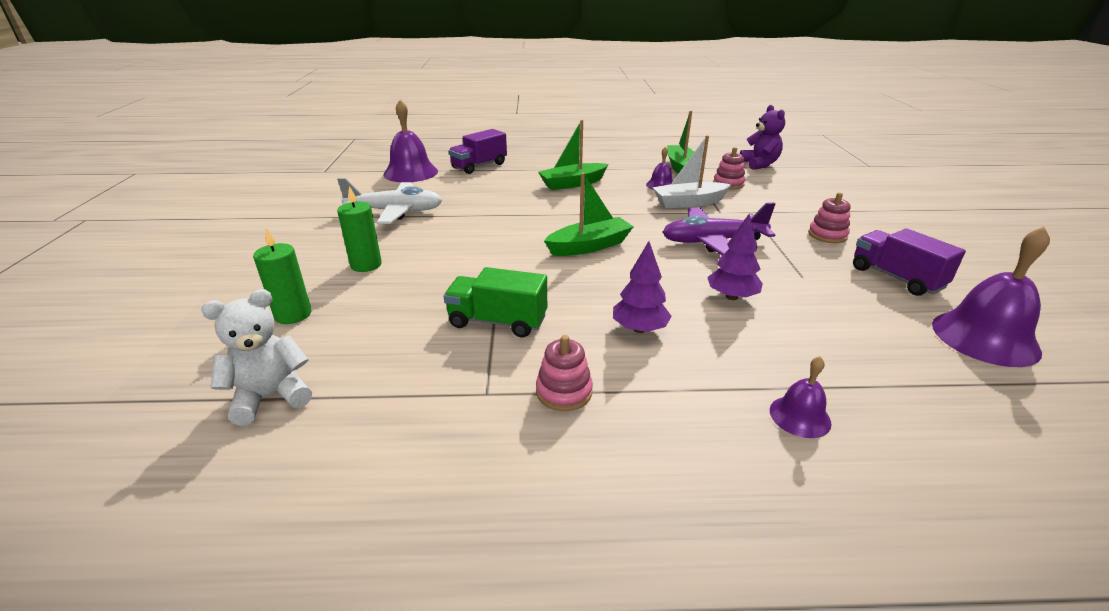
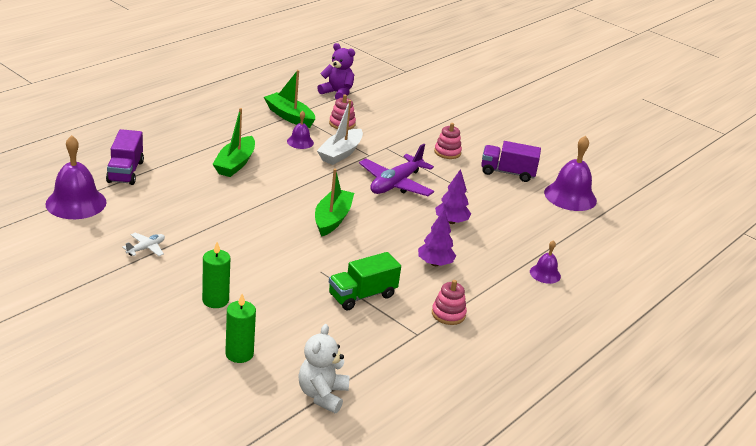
camera: 50 degrees left, 0 degrees up
white plane [337,178,442,224] -> white plane [122,232,165,256], size x0.47

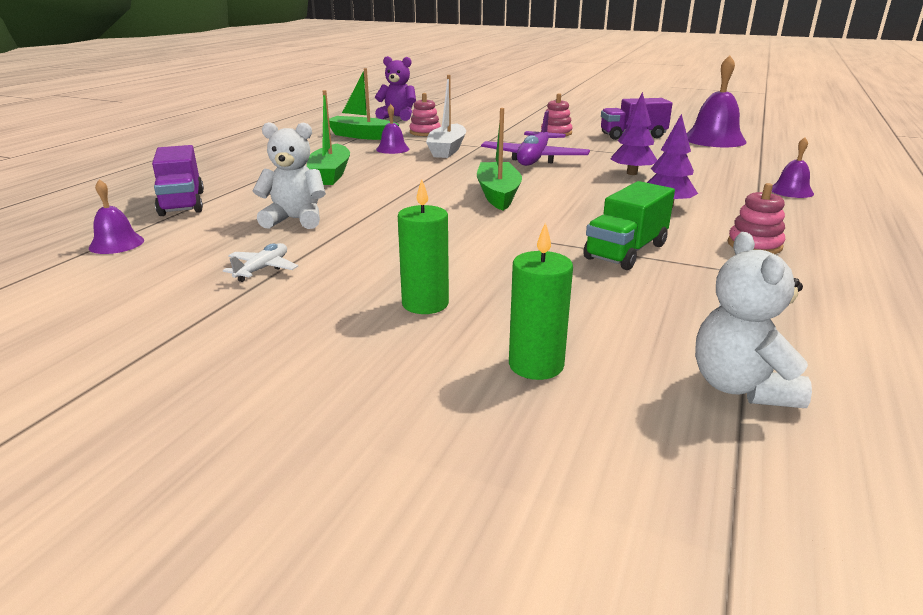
camera: 15 degrees left, 5 degrees down
purple bell [45,135,107,219] -> purple bell [89,179,144,254], size x0.53
none -> white teddy bear [253,122,326,229]

